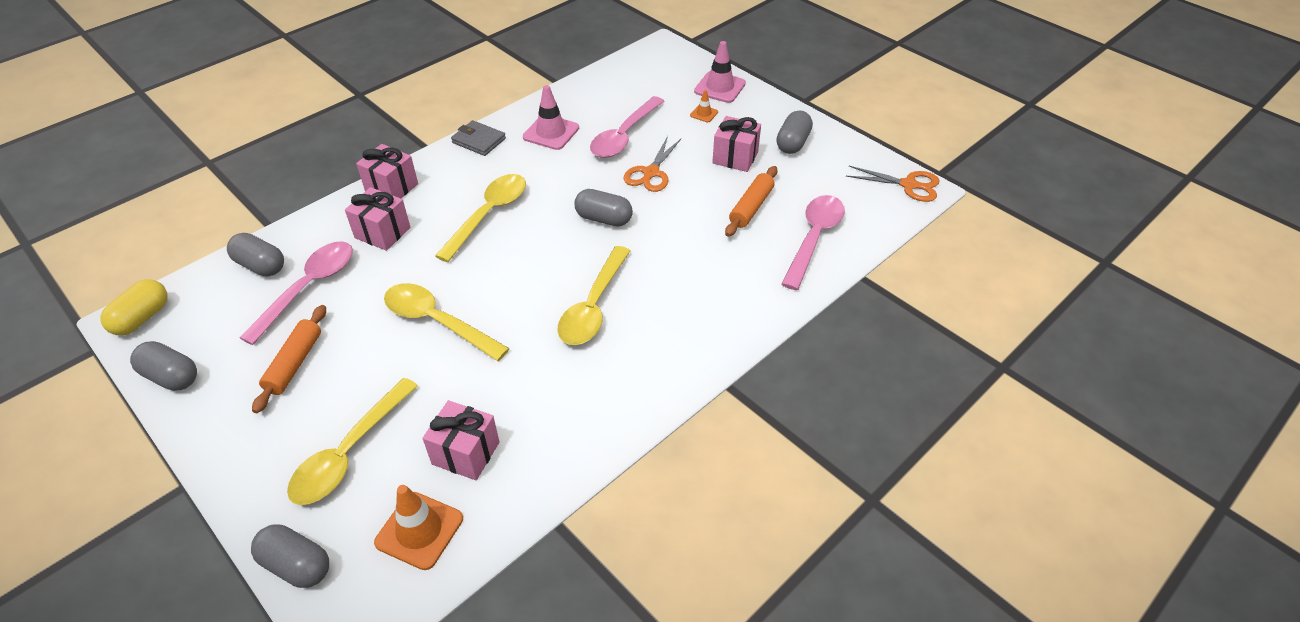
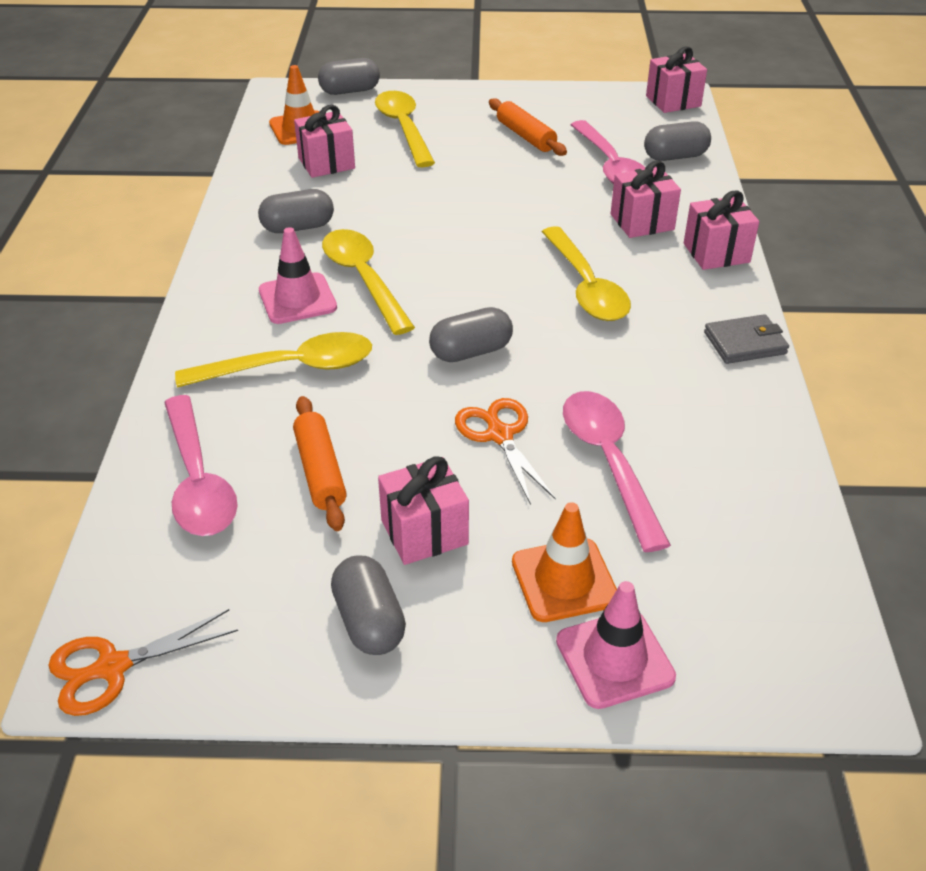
camera: 135 degrees right, 5 degrees down
yellow capsule [101,279,168,335] -> pink gift [646,47,707,113]
grey capsule [130,341,197,391] -> grey capsule moved to [258,189,334,233]
yellow spoon [384,283,510,361] -> yellow spoon moved to [175,332,372,388]
pink traffic cone [523,85,579,150] -> pink traffic cone moved to [259,227,337,324]
orange traffic cone [690,90,718,122] -> orange traffic cone [512,502,617,622], size x1.93

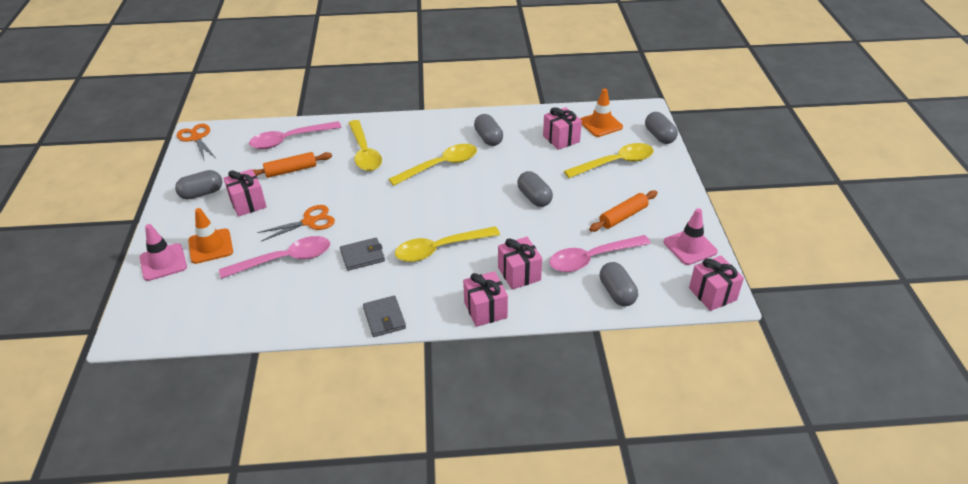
camera: 85 degrees right, 0 degrees up
pink traffic cone [259,227,337,324] -> pink traffic cone moved to [664,208,718,265]
grey capsule [429,307,513,362] -> grey capsule moved to [517,171,553,207]
none -> grey wallet [340,238,385,271]

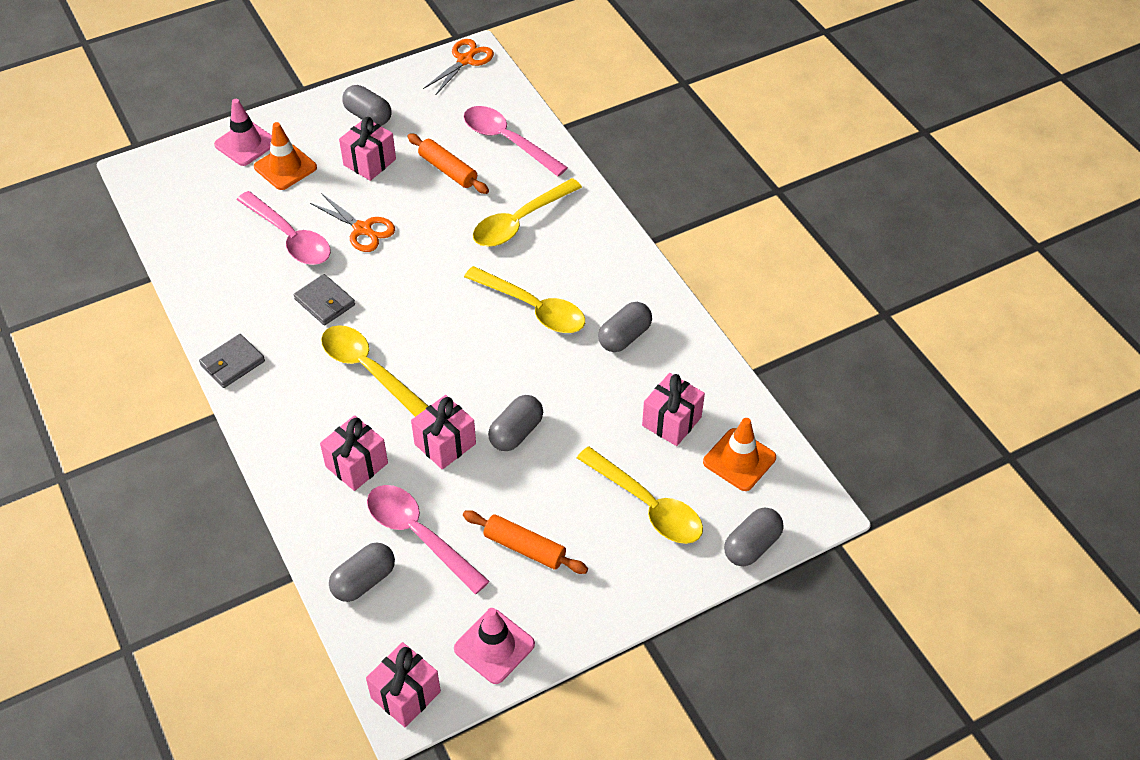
camera: 65 degrees right, 10 degrees up
pink gift [463,271,508,327] -> pink gift moved to [411,395,476,470]

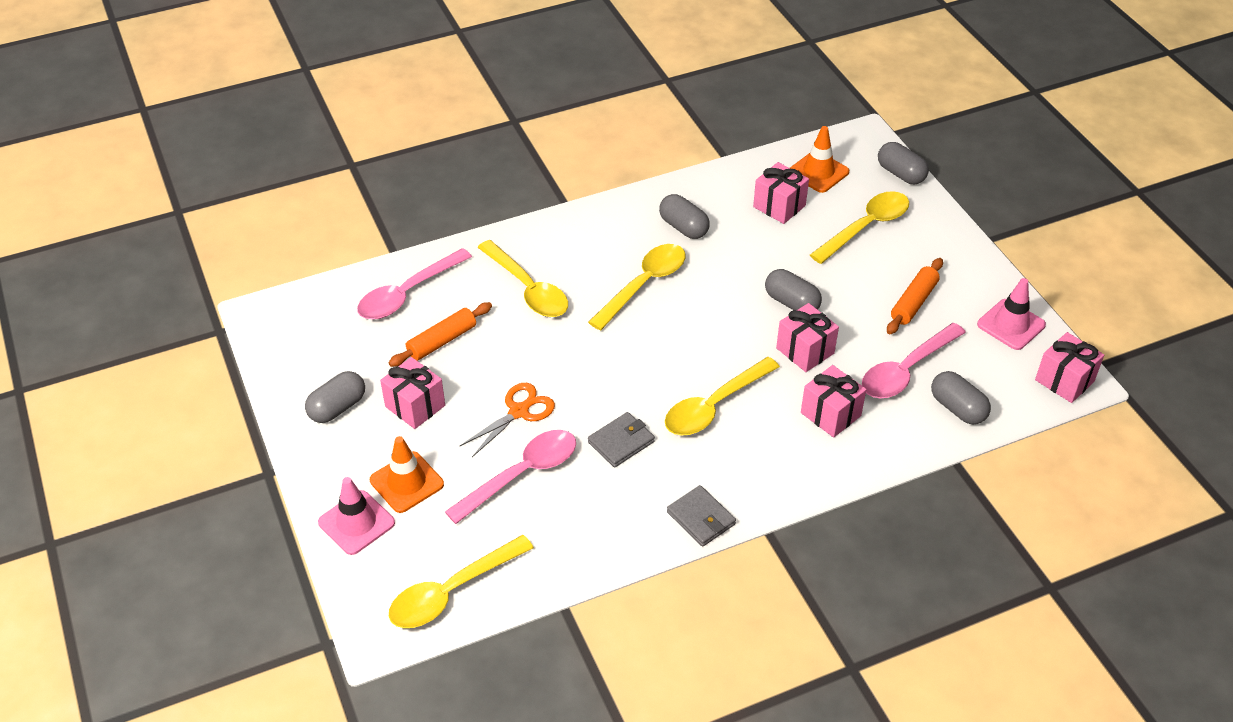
camera: 85 degrees left, 5 degrees down
orange scissors [423,39,494,96] -> none
none -> yellow spoon [389,535,534,628]

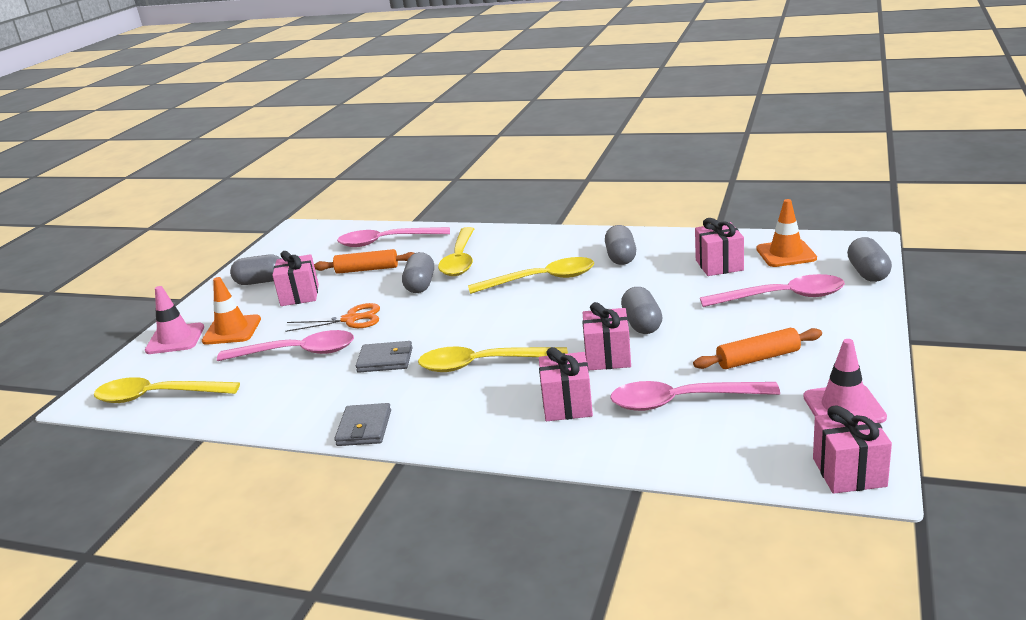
camera: 45 degrees right, 20 degrees down
yellow spoon [810,191,909,264] -> pink spoon [700,274,845,307]
grey capsule [931,371,991,425] -> grey capsule moved to [402,252,434,293]

